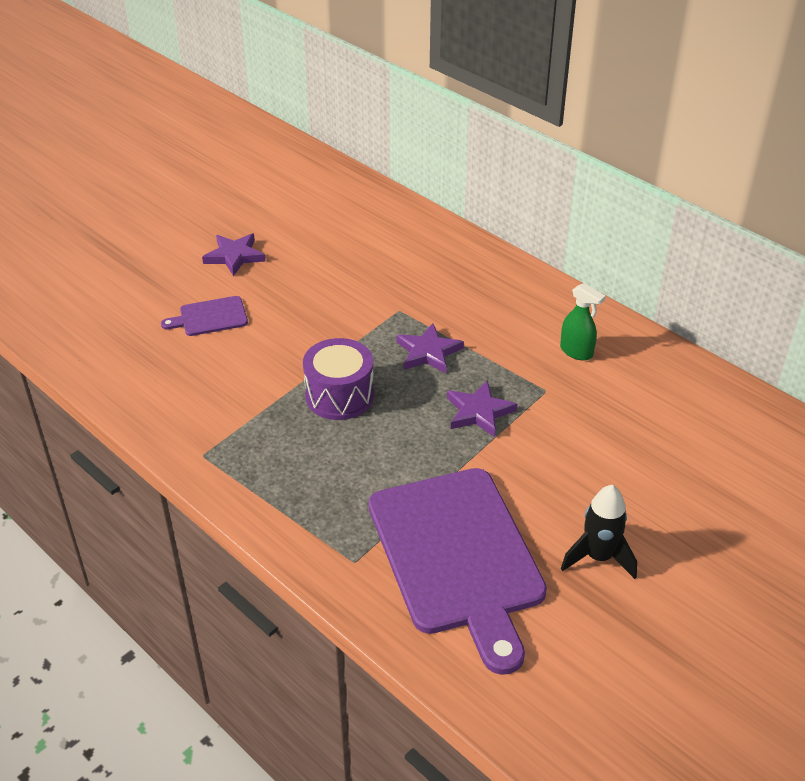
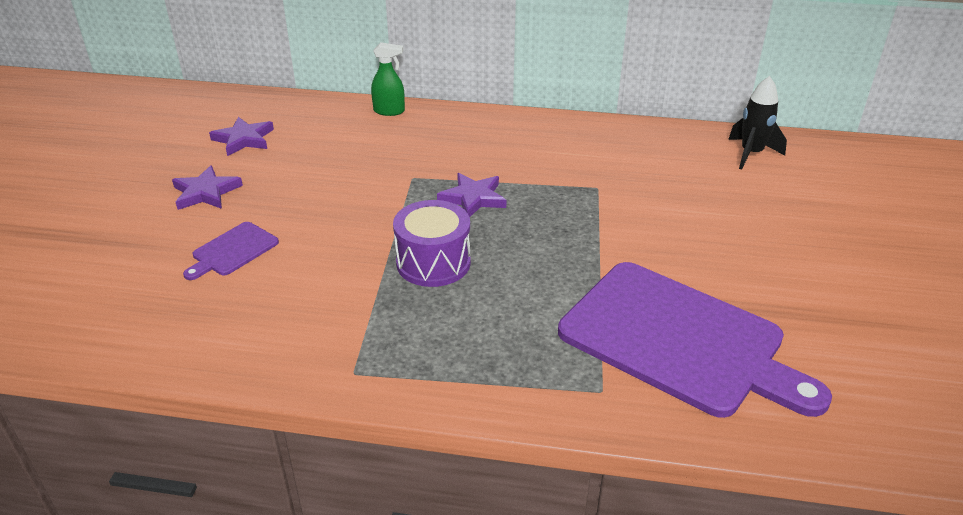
camera: 35 degrees left, 5 degrees down
purple star [447,380,517,437] -> purple star moved to [209,117,274,156]
green spray bottle [560,283,606,361] -> green spray bottle moved to [371,42,405,116]
black rocket [561,485,637,579] -> black rocket moved to [728,76,787,170]

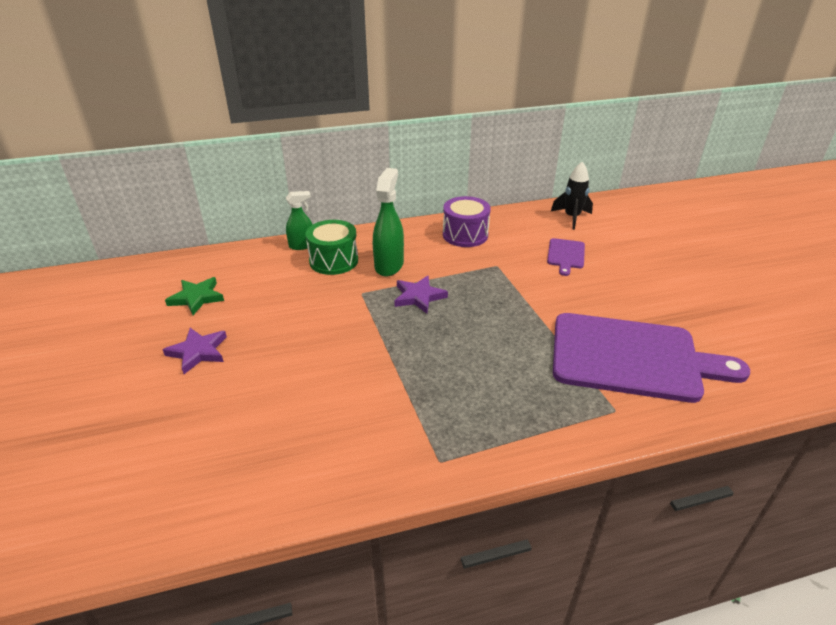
camera: 25 degrees left, 0 degrees up
purple cutting board [183,222,279,280] -> purple cutting board moved to [547,238,585,276]
purple star [209,117,274,156] -> green star [165,277,224,315]
purple drum [393,200,471,287] -> purple drum moved to [443,196,491,247]
none -> green drum [306,220,358,275]
none -> green spray bottle [373,168,404,276]

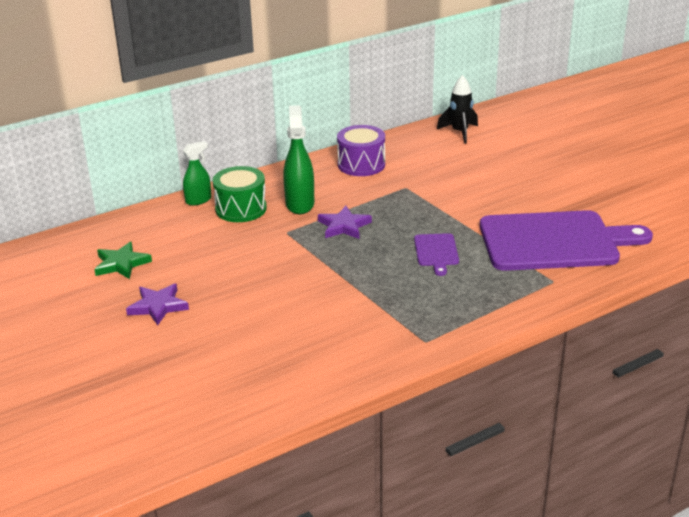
camera: 15 degrees left, 5 degrees down
purple cutting board [547,238,585,276] -> purple cutting board moved to [414,233,459,276]

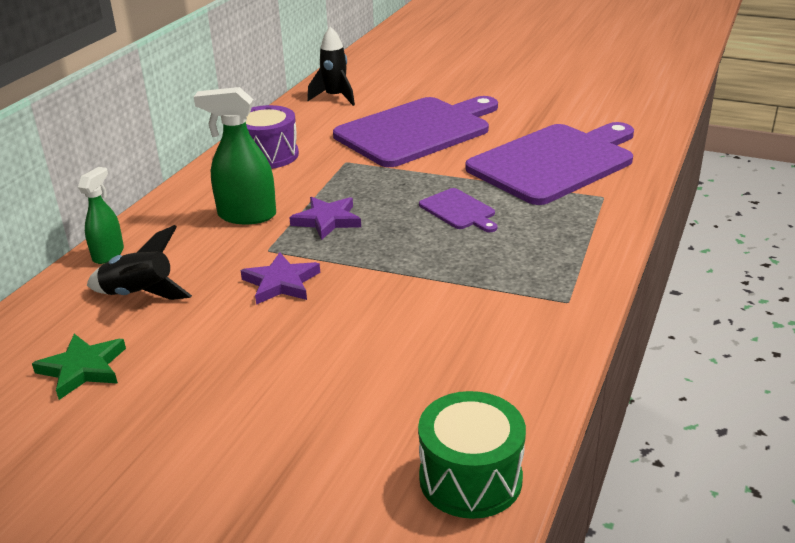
camera: 35 degrees left, 0 degrees up
purple star [126,283,189,325] -> purple star moved to [240,252,320,305]
green drum [212,166,267,222] -> green drum moved to [418,391,526,519]
green spray bottle [283,105,314,214] -> green spray bottle turned 45 degrees counterclockwise [194,87,276,224]
none -> black rocket [87,225,192,300]
none -> purple cutting board [333,96,498,167]

